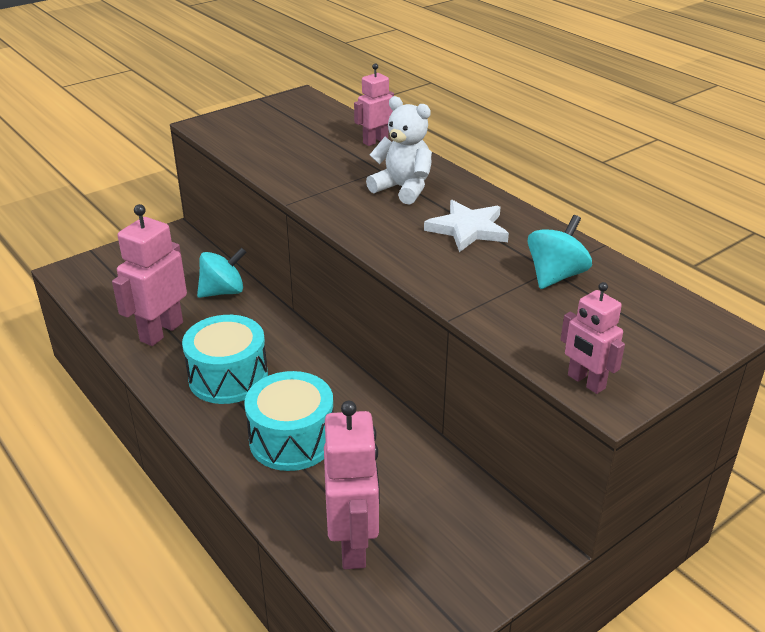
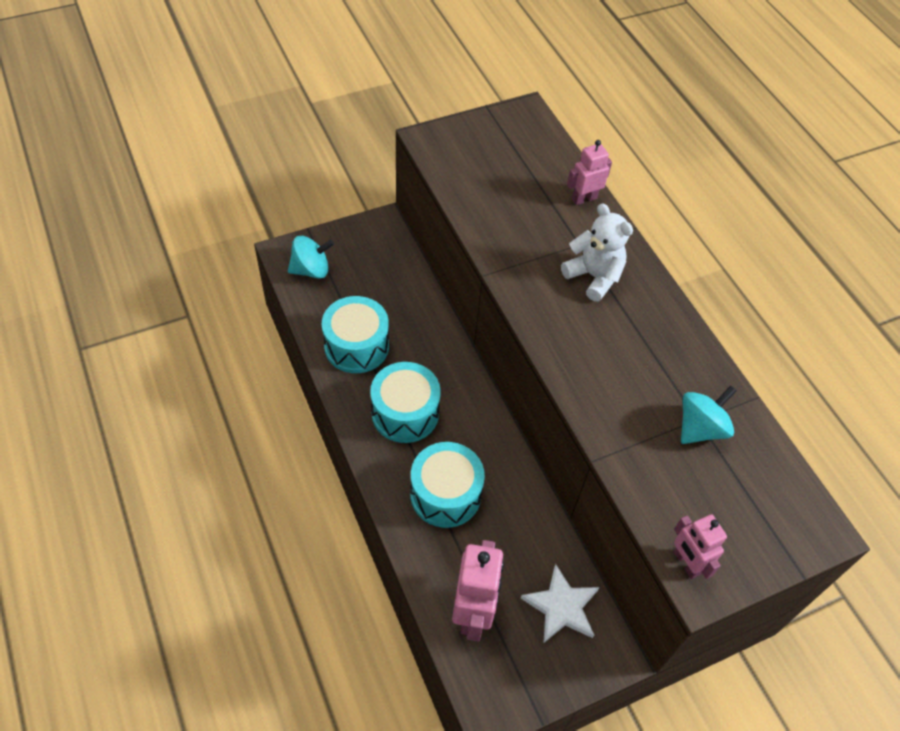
camera: 10 degrees right, 20 degrees up
pink robot [112,204,187,346] -> turquoise drum [322,296,389,373]
turquoise spinning top [197,248,247,298] -> turquoise spinning top moved to [288,236,334,279]
white star [424,200,509,252] -> white star moved to [521,564,600,643]

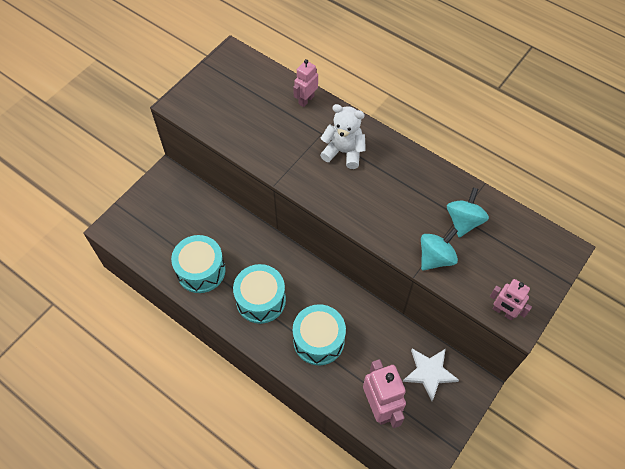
camera: 25 degrees left, 5 degrees up
turquoise spinning top [288,236,334,279] -> turquoise spinning top moved to [421,228,458,271]

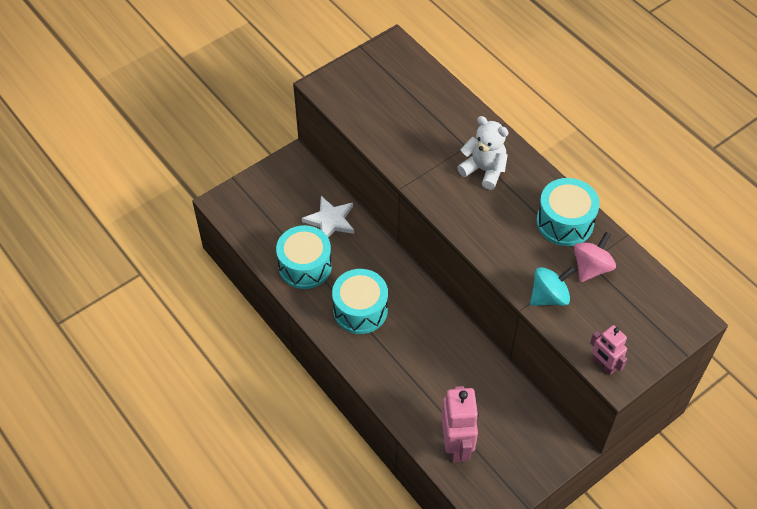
camera: 15 degrees right, 5 degrees down
pink robot [293,59,318,107] -> none
turquoise drum [293,304,346,365] -> turquoise drum moved to [536,178,600,246]
white star [403,349,459,401] -> white star moved to [302,196,354,237]
turquoise spinning top [447,187,489,238] -> pink spinning top [574,232,616,282]

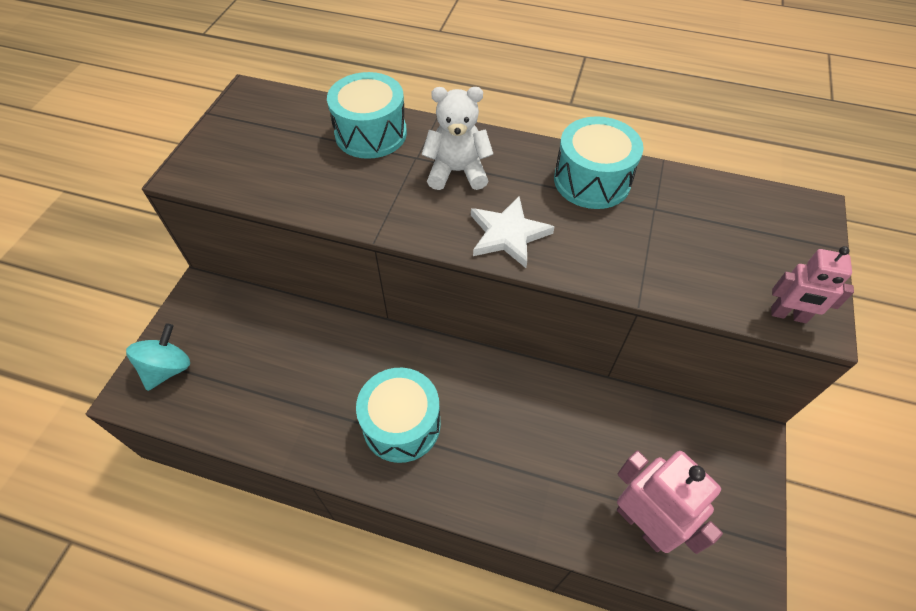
camera: 35 degrees left, 0 degrees up
turquoise drum [276,225,332,289] -> turquoise drum moved to [327,72,407,159]
white star [302,196,354,237] -> white star moved to [471,196,554,268]
turquoise spinning top [530,266,575,306] -> turquoise spinning top moved to [126,323,190,391]
pink spinning top [574,232,616,282] -> none

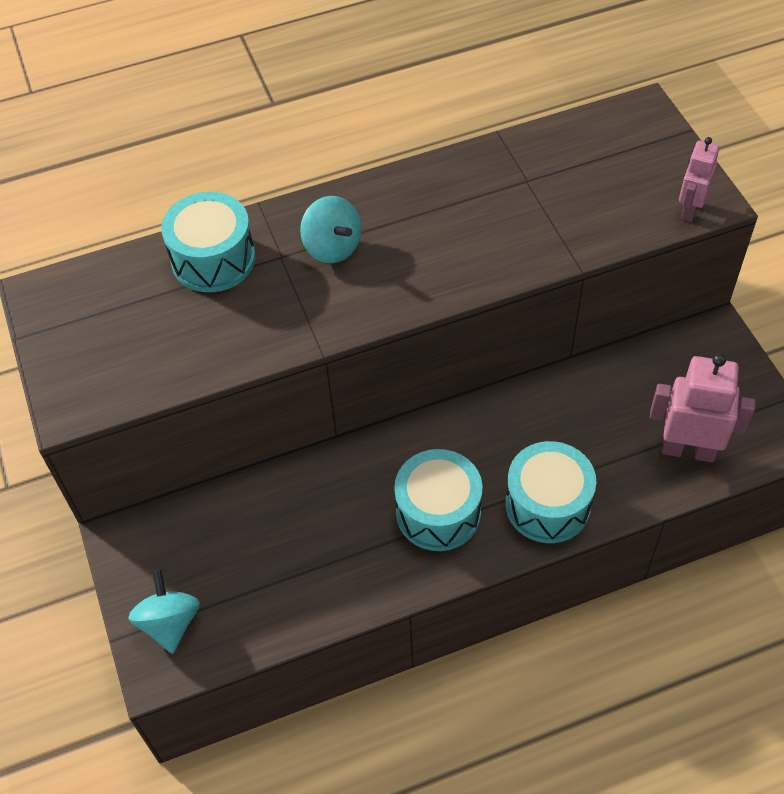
camera: 35 degrees left, 0 degrees up
white teddy bear [422,87,493,190] -> turquoise spinning top [300,196,362,263]
white star [471,196,554,268] -> none
turquoise drum [554,116,644,209] -> turquoise drum moved to [505,441,596,543]
pink robot [771,246,854,323] -> pink robot turned 135 degrees clockwise [679,137,720,222]

